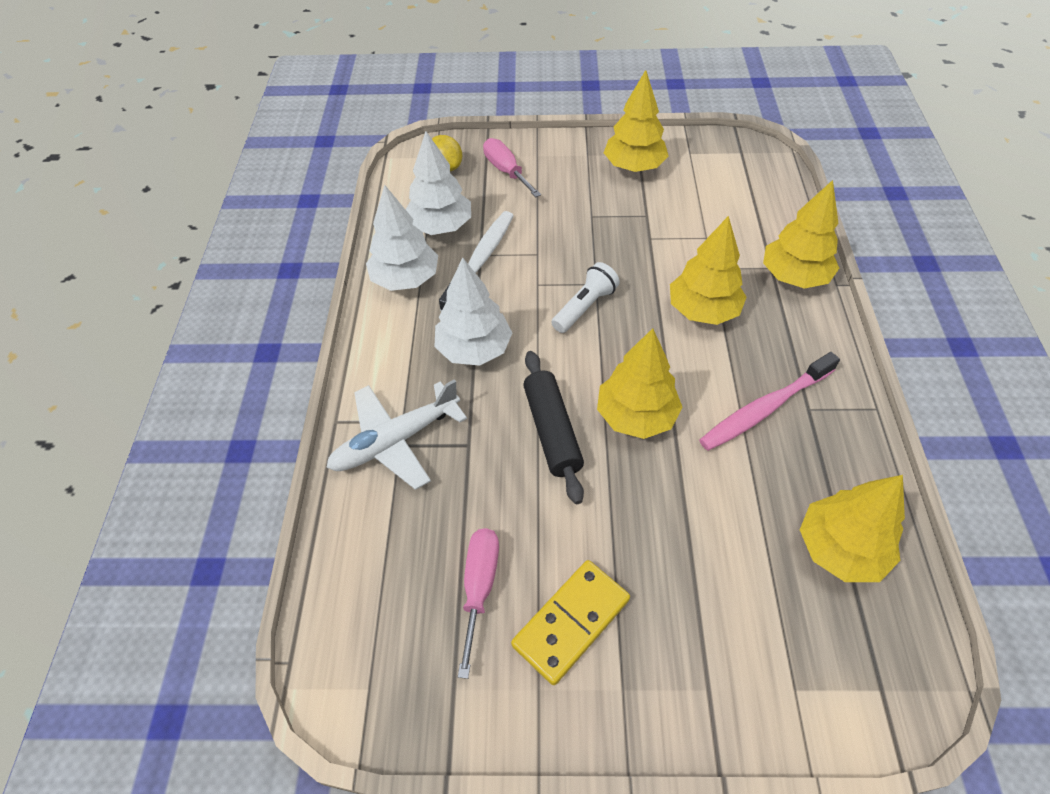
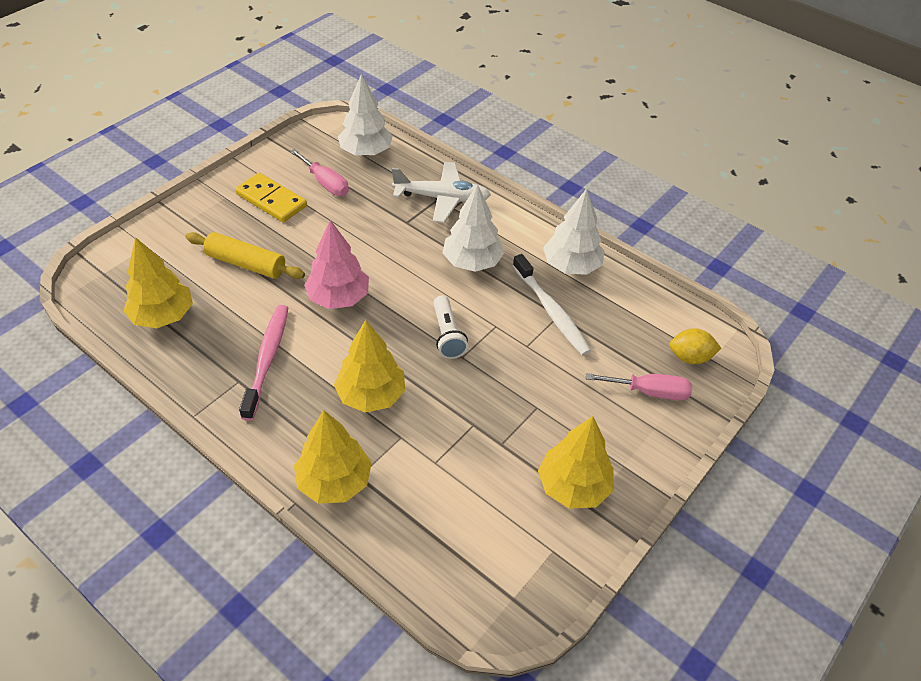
camera: 125 degrees right, 5 degrees down
white plane [326,379,467,490] -> white plane turned 90 degrees clockwise [392,162,491,223]
white tree [405,131,471,235] -> white tree moved to [338,74,393,156]
yellow domino [511,560,630,685] -> yellow domino turned 45 degrees counterclockwise [235,173,307,222]
black rolling pin [523,351,584,504] -> none
yellow tree [597,328,682,439] -> pink tree [304,220,369,309]
none -> yellow rolling pin [185,232,305,279]

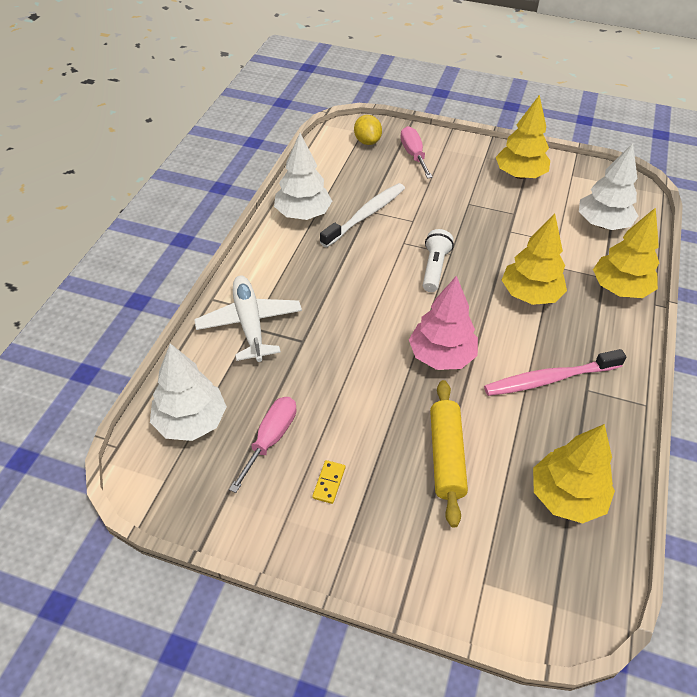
camera: 110 degrees left, 0 degrees up
yellow domino [235,173,307,222] -> yellow domino [312,460,345,504], size x0.47
white flashlight [434,295,468,359] -> white flashlight turned 45 degrees counterclockwise [423,229,454,292]
white tree [443,184,505,272] -> white tree moved to [579,143,638,230]

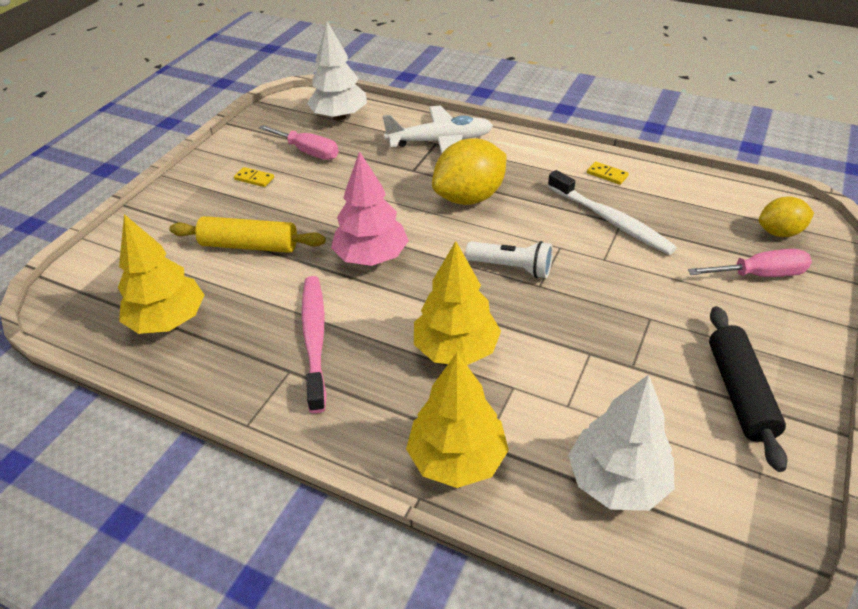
camera: 100 degrees right, 5 degrees down
white tree [274,133,332,220] -> yellow domino [587,161,629,185]
yellow tree [496,95,550,179] -> black rolling pin [709,306,788,472]
none -> yellow lemon [432,138,507,205]

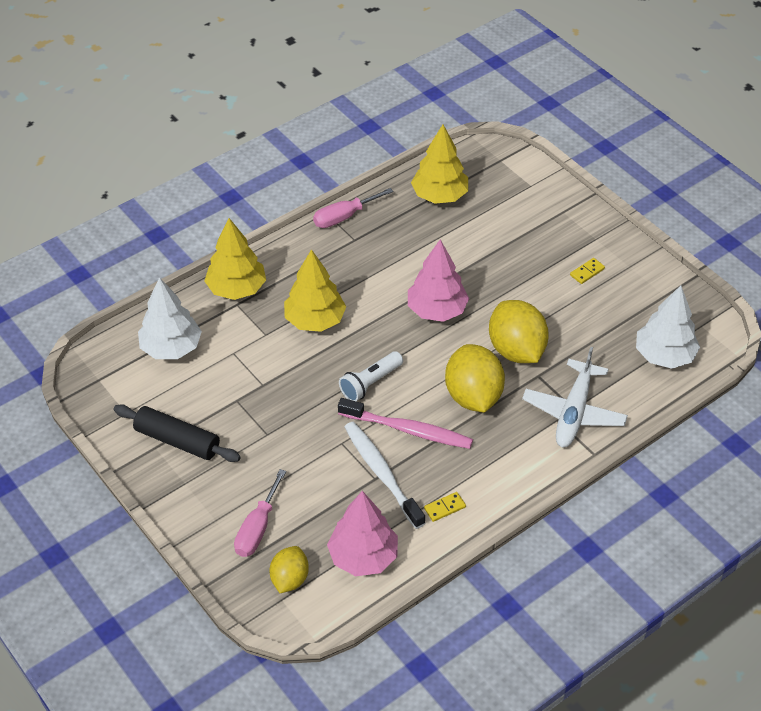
camera: 115 degrees right, 5 degrees up
yellow rolling pin [169,216,326,253] -> none
pink screwdriver [259,125,339,160] -> pink screwdriver moved to [313,188,393,228]
pink toothbrush [302,276,326,414] -> pink toothbrush moved to [338,398,473,449]
white toothbrush [548,170,677,255] -> white toothbrush turned 75 degrees clockwise [345,422,425,529]
none -> pink tree [327,491,398,576]
none -> yellow lemon [489,300,549,363]

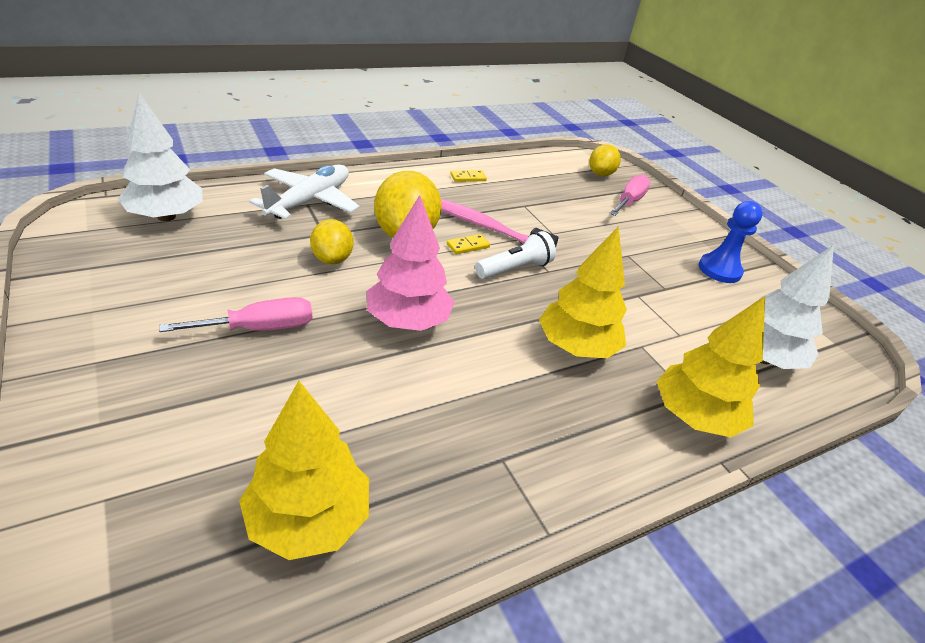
camera: 175 degrees left, 10 degrees down
black rolling pin [114,404,241,462] -> blue pawn [699,201,763,283]
pink screwdriver [313,188,393,228] -> pink screwdriver moved to [159,297,312,332]
pink tree [327,491,398,576] -> none
white toothbrush [345,422,425,529] -> none
yellow lemon [489,300,549,363] -> yellow lemon [310,219,354,265], size x0.59
yellow domino [570,258,605,284] -> yellow domino moved to [447,234,490,254]

